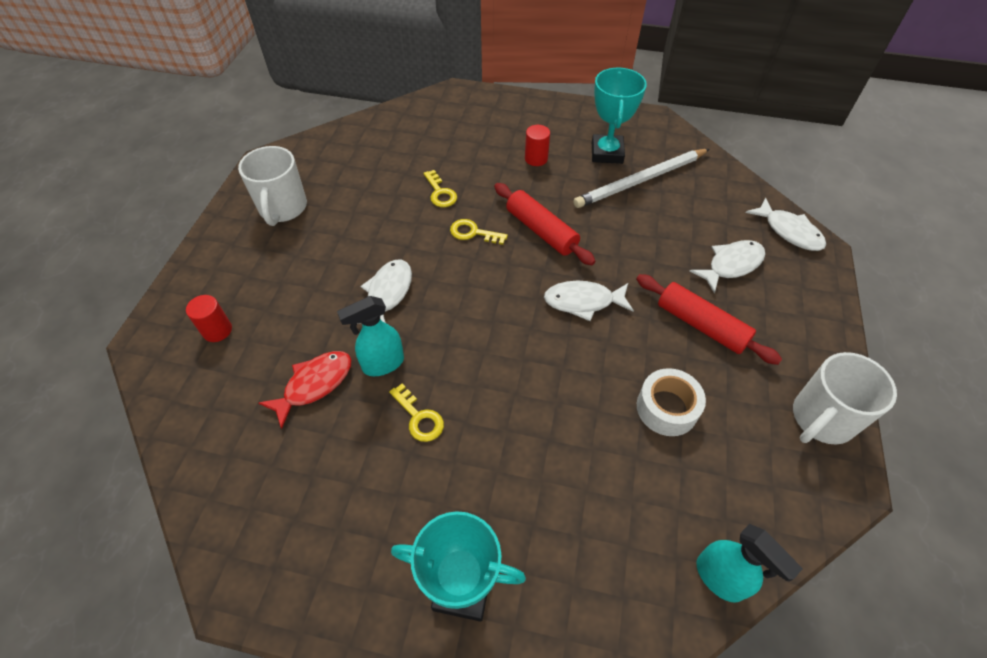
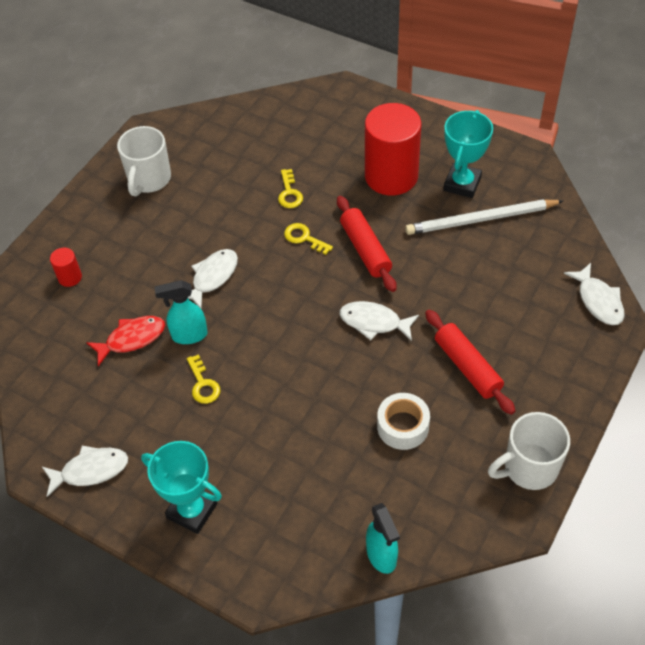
camera: 20 degrees right, 0 degrees up
red cylinder [525,125,550,166] -> red cylinder [365,103,421,196], size x2.36
white fish [689,240,765,293] -> white fish moved to [42,446,128,497]

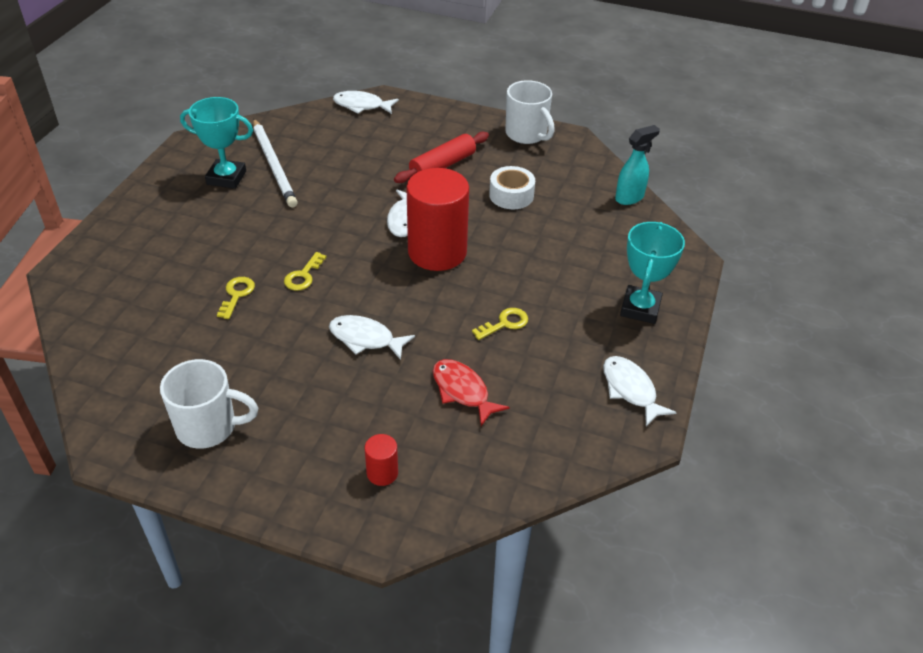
camera: 105 degrees left, 10 degrees down
turquoise spray bottle [155,280,208,344] -> none
yellow key [278,169,303,208] -> yellow key turned 60 degrees counterclockwise [217,277,255,319]
red rolling pin [337,196,396,292] -> none
red cylinder [365,103,421,196] -> red cylinder moved to [406,168,469,271]
white fish [564,263,625,325] -> white fish turned 135 degrees counterclockwise [333,91,399,114]

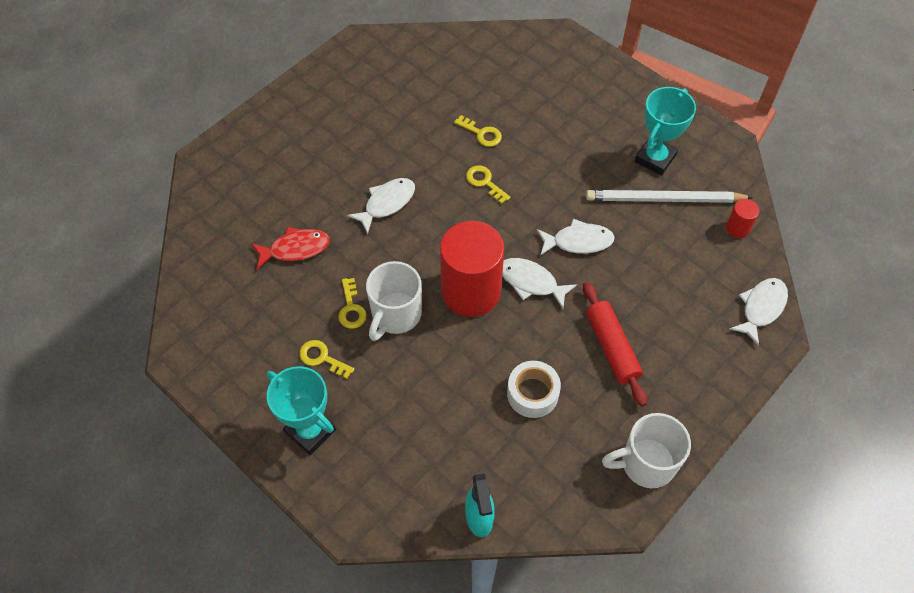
camera: 115 degrees right, 15 degrees up
white mug [160,359,258,449] -> white mug moved to [366,261,422,341]
red cylinder [365,434,398,486] -> red cylinder moved to [726,199,759,238]
white fish [603,356,677,426] -> white fish moved to [537,219,615,256]
none -> yellow key [299,340,355,379]

